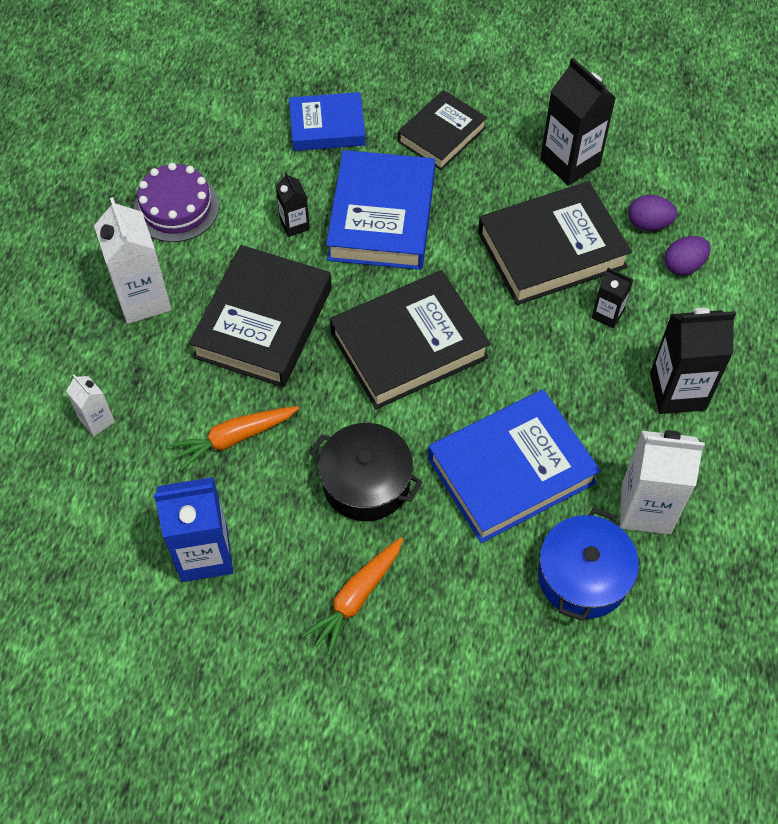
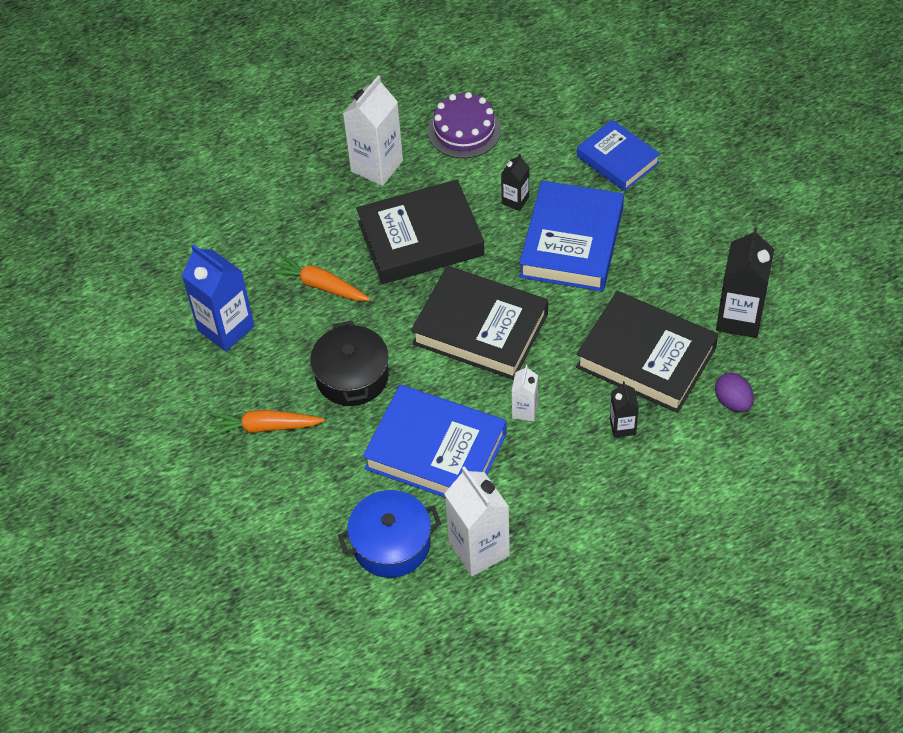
camera: 55 degrees right, 5 degrees down
white carton [66,374,115,436] -> white carton moved to [512,365,538,421]
blue book [326,150,435,270] -> blue book turned 45 degrees counterclockwise [519,181,624,291]
black book [398,90,487,170] -> none
black carton [650,308,736,414] -> none
purple egg [664,236,711,275] -> none

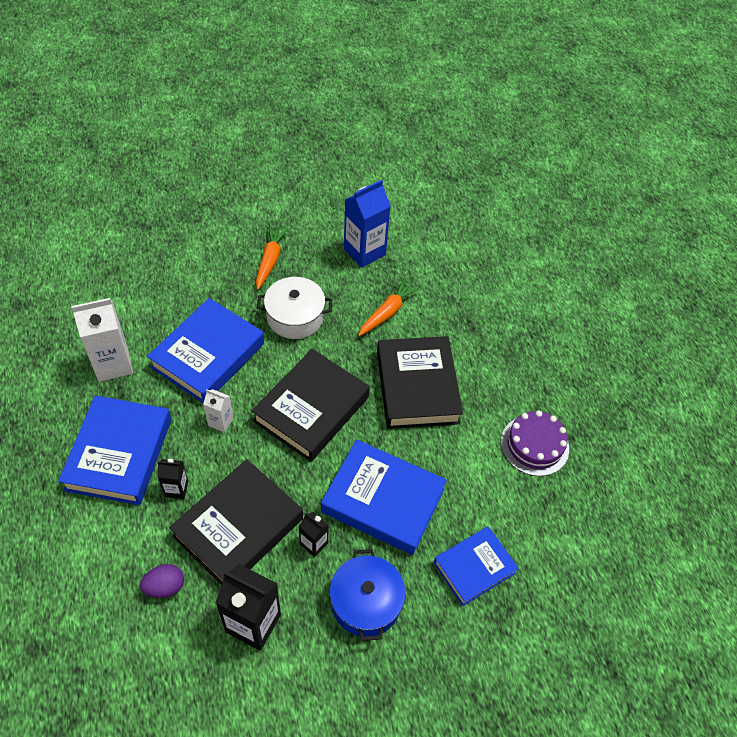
camera: 95 degrees right, 0 degrees up
black pot [310,321,389,406] -> white pot [257,277,332,339]
blue pot [338,490,441,578] -> blue pot moved to [330,549,406,641]
white carton [343,76,403,186] -> none
black carton [501,154,529,211] -> black carton moved to [299,512,329,557]
none -> blue book [58,395,171,505]

